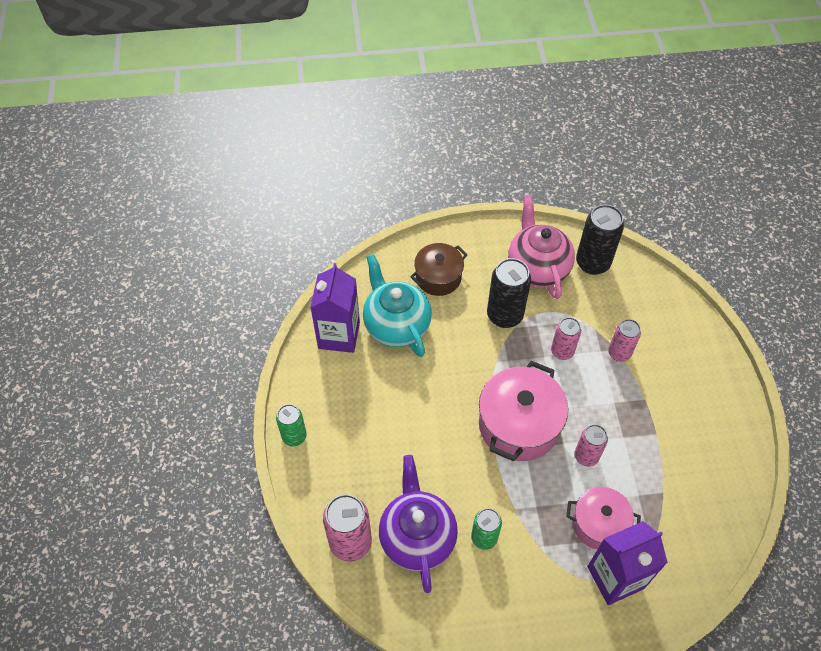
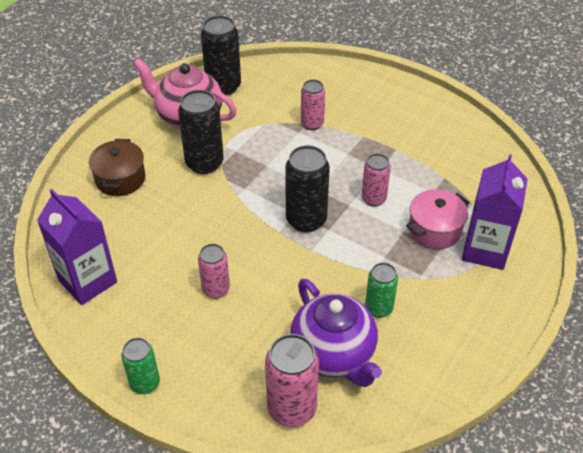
camera: 50 degrees left, 10 degrees down
turquoise teapot [363,254,432,357] -> none
purple teapot [379,455,458,593] -> purple teapot turned 150 degrees counterclockwise [290,279,382,387]
pink pot [479,361,568,461] -> black can [285,145,330,232]
pink can [551,317,581,360] -> pink can moved to [198,244,230,299]

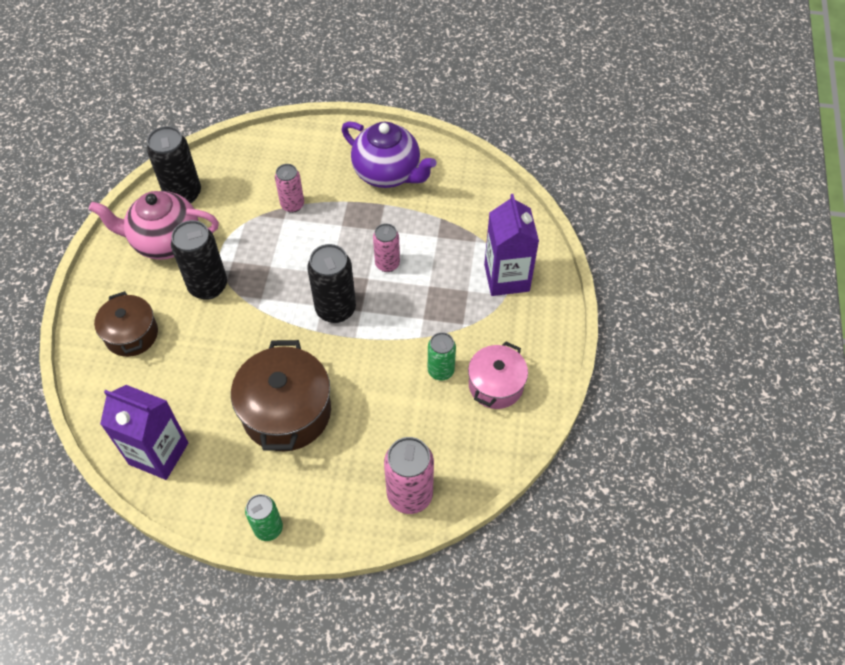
camera: 25 degrees left, 10 degrees up
pink can [198,244,230,299] -> brown pot [231,340,331,451]
purple teapot [290,279,382,387] -> purple teapot moved to [342,121,436,188]
pink pot [406,189,469,249] -> pink pot moved to [468,341,528,409]

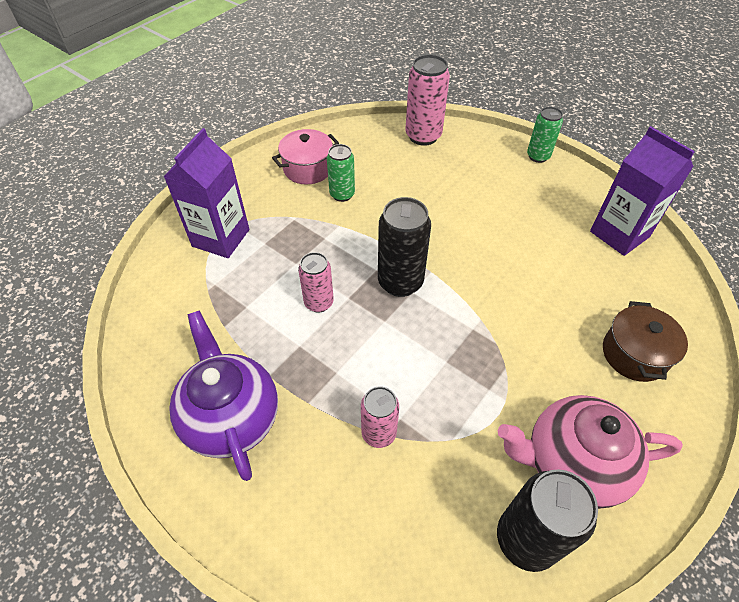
camera: 150 degrees left, 5 degrees down
pink teapot [89,191,219,260] -> pink teapot turned 150 degrees clockwise [498,395,683,509]
black can [171,220,227,300] -> none
brown pot [231,340,331,451] -> none

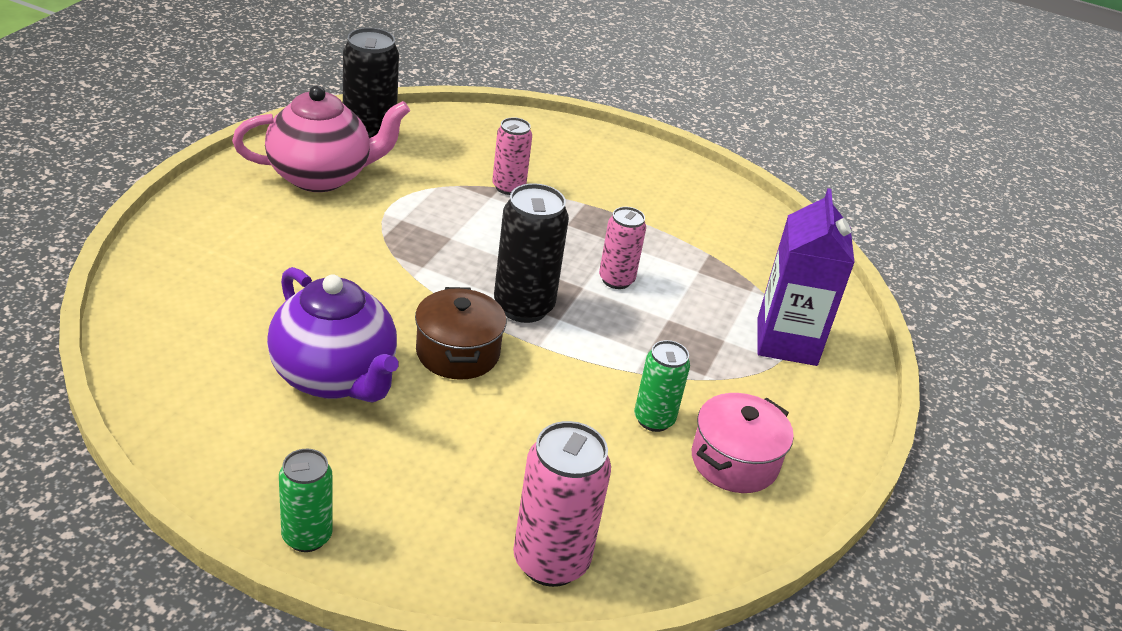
camera: 160 degrees right, 15 degrees down
purple teapot [170,310,278,481] -> purple teapot moved to [267,267,399,403]
purple carton [590,126,695,256] -> none
brown pot [603,301,688,382] -> brown pot moved to [415,287,506,380]

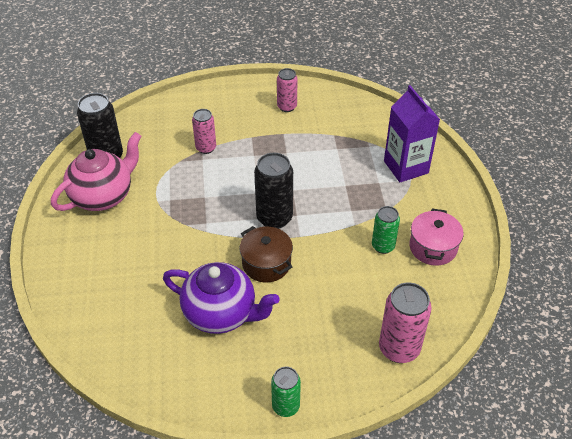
camera: 25 degrees left, 10 degrees up
pink can [599,207,646,289] -> pink can moved to [277,68,298,112]

